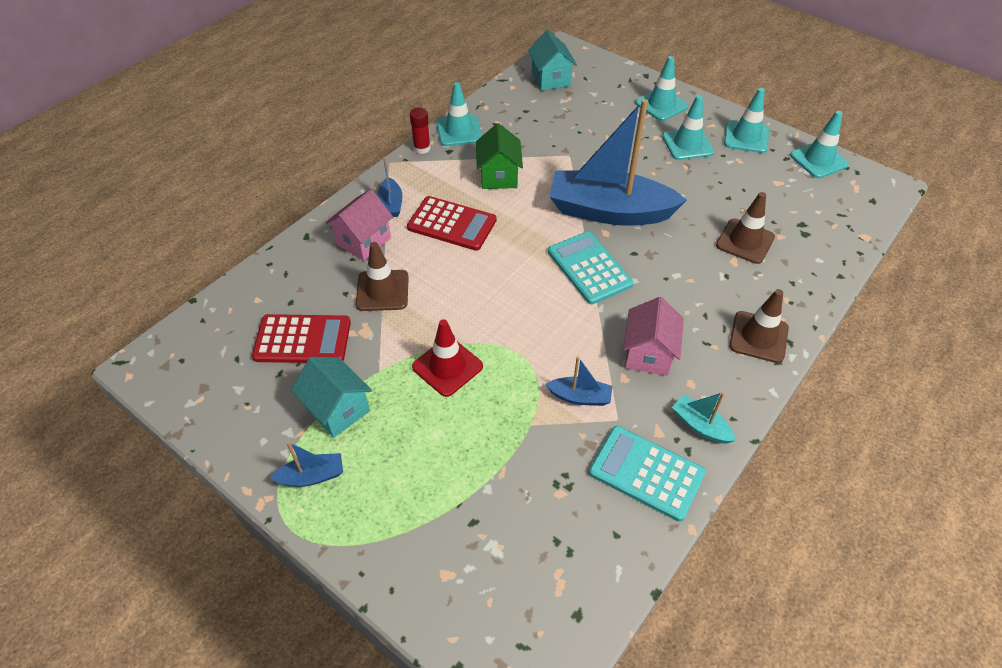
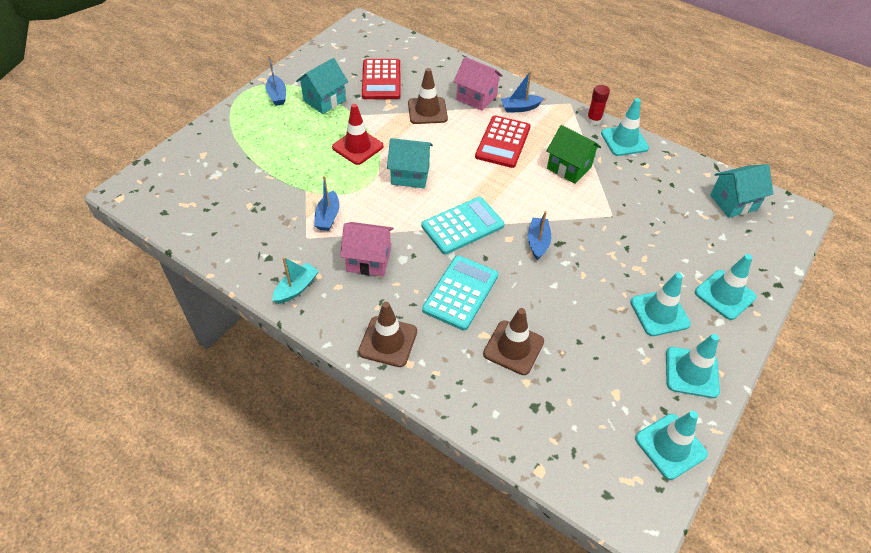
camera: 85 degrees right, 0 degrees up
green house [476,123,523,189] -> green house turned 45 degrees clockwise [546,125,601,184]
blue boat [550,99,687,226] -> blue boat [528,211,551,260], size x0.41
turquoise calculator [589,426,706,522] -> turquoise calculator moved to [422,255,498,331]
none -> turquoise house [387,138,433,188]

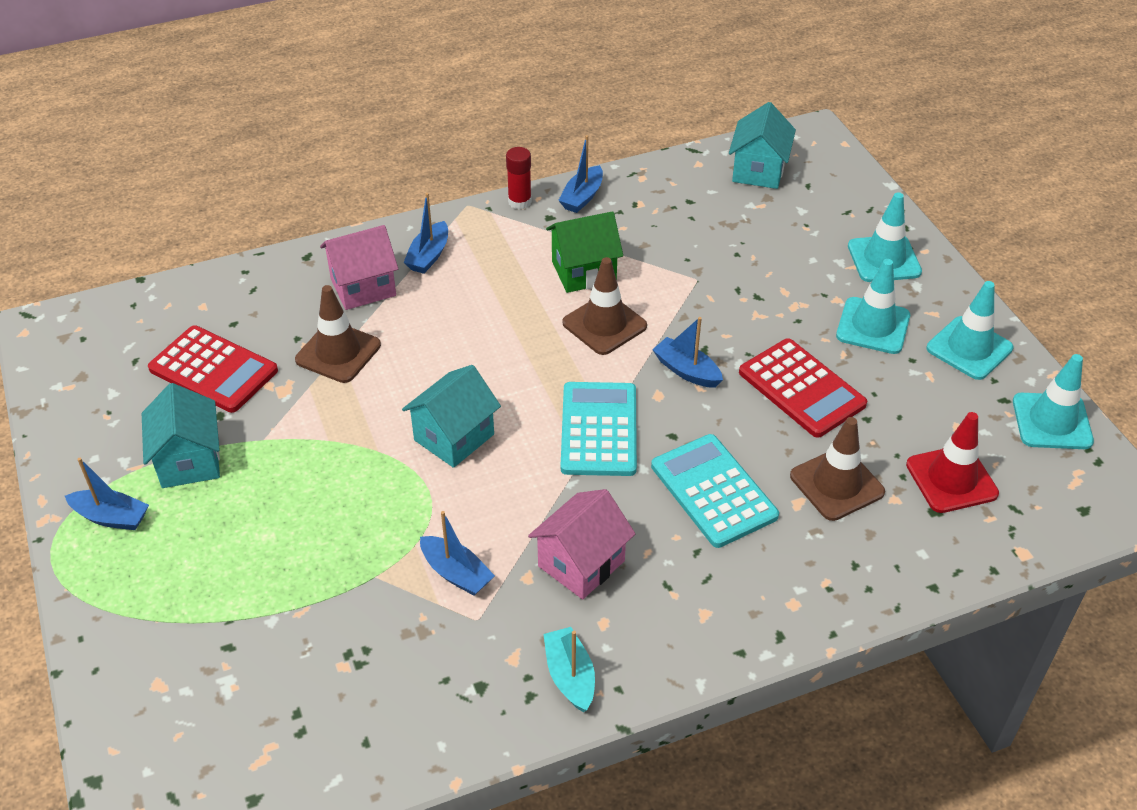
camera: 55 degrees left, 5 degrees down
red traffic cone [332,104,384,165] -> red traffic cone moved to [906,412,999,513]
brown traffic cone [358,302,417,367] -> brown traffic cone moved to [562,257,647,355]
red calculator [475,115,531,168] -> red calculator moved to [739,338,867,438]
turquoise traffic cone [601,98,649,156] -> blue boat [558,135,603,213]

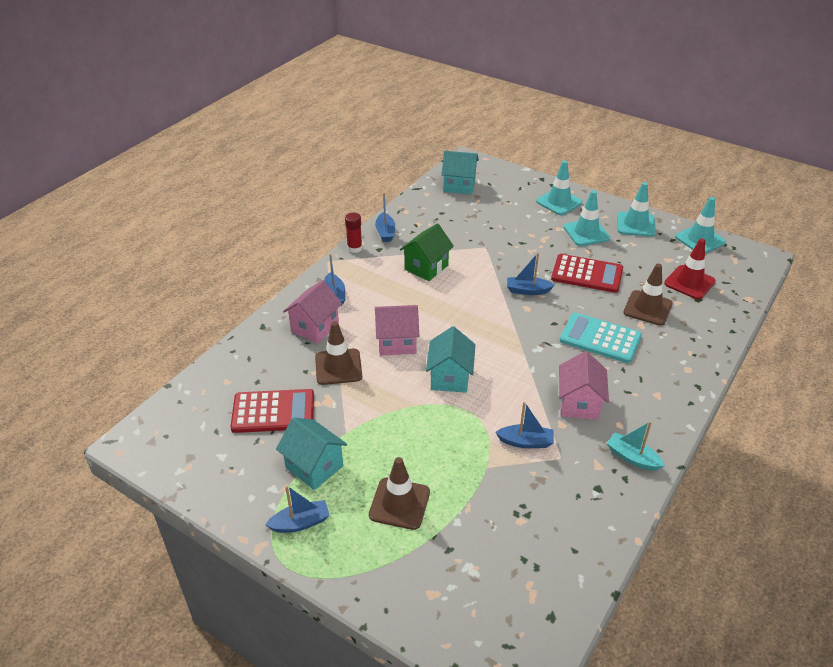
camera: 35 degrees left, 5 degrees down
turquoise calculator [561,382,637,476] -> none
brown traffic cone [562,257,647,355] -> brown traffic cone moved to [369,457,430,530]
turquoise house [729,102,796,189] -> turquoise house turned 60 degrees counterclockwise [441,151,479,194]
none -> pink house [375,305,419,356]

